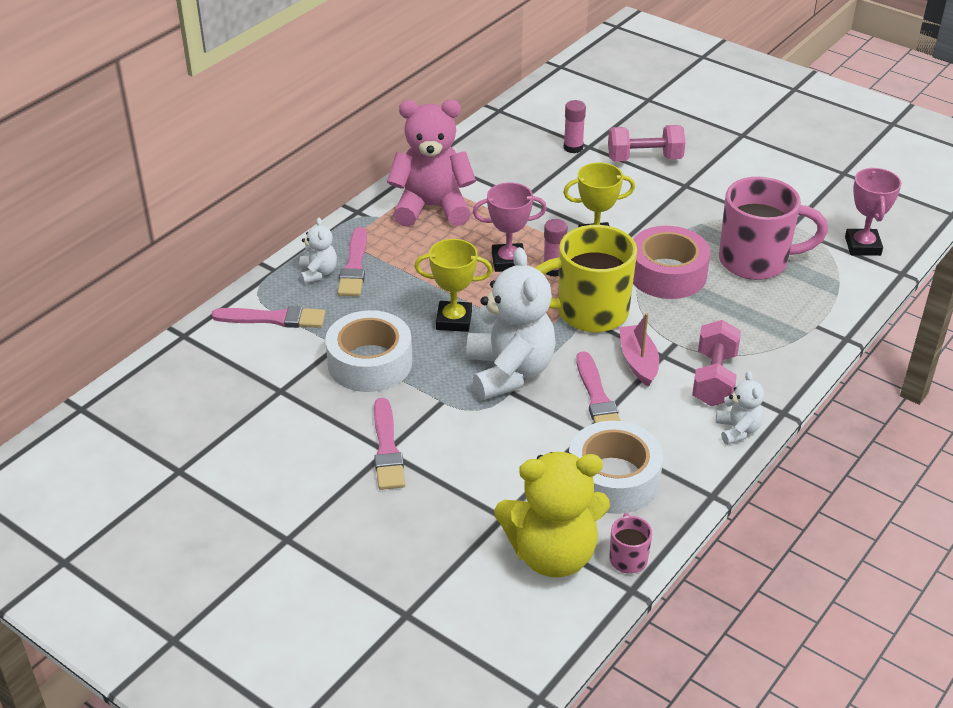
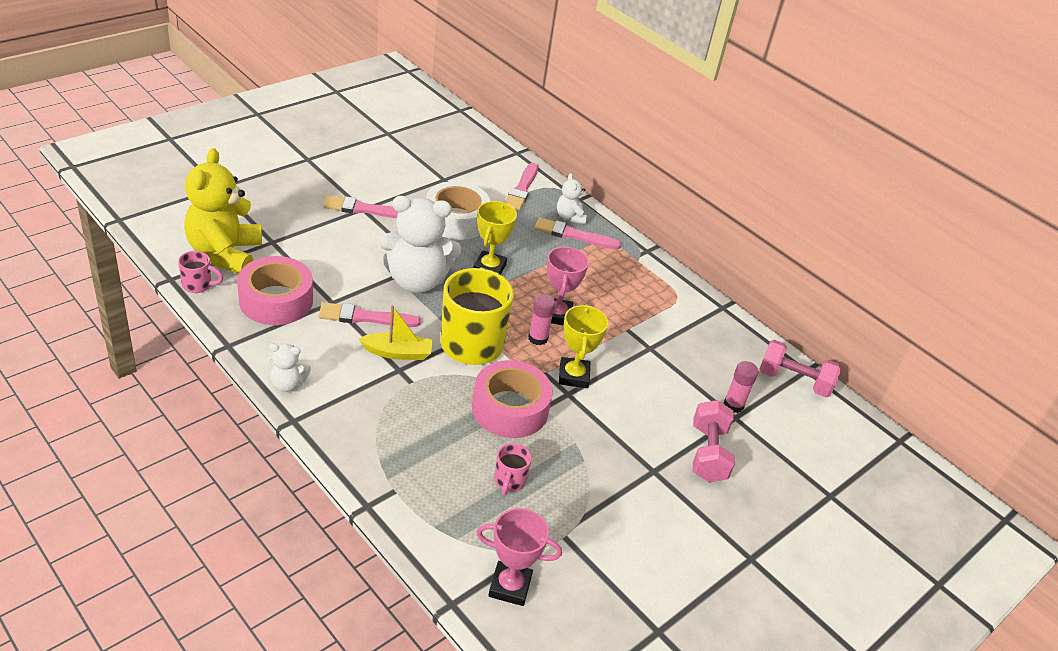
camera: 95 degrees right, 0 degrees up
white teddy bear [299,218,337,284] -> white teddy bear turned 75 degrees clockwise [557,173,587,224]
pink teddy bear [387,100,476,227] -> none
white tape [569,421,663,514] -> pink tape [237,256,313,325]
pink boat [619,313,659,387] -> yellow boat [358,305,433,360]
pink dumbbell [692,320,741,406] -> pink dumbbell moved to [760,340,841,397]
pink mug [719,177,828,280] -> pink mug [494,443,532,495], size x0.45

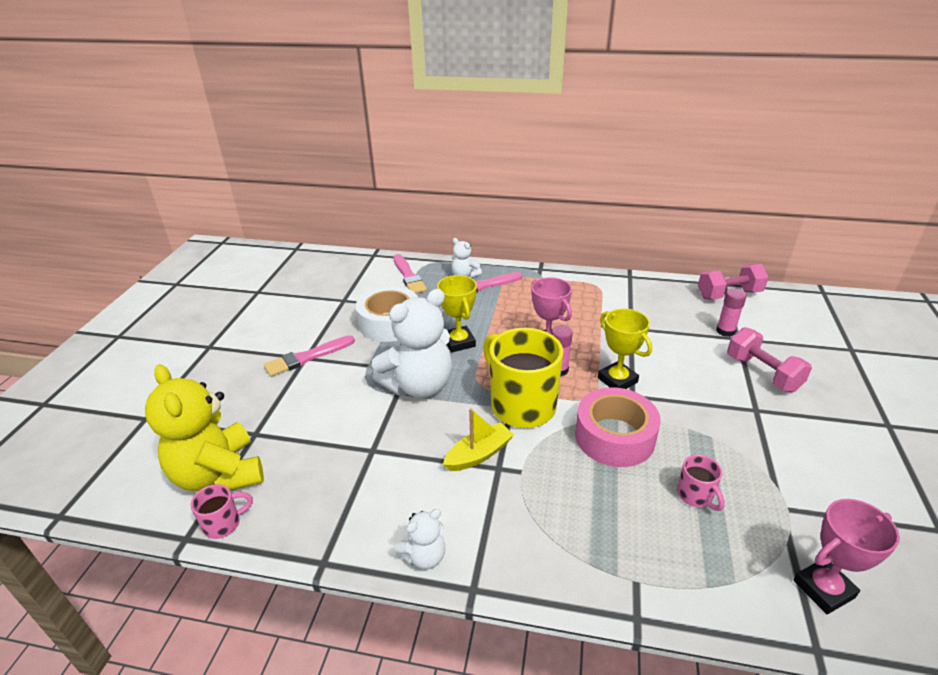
camera: 30 degrees left, 5 degrees down
pink tape [237,256,313,325] -> none
pink brush [319,302,421,327] -> none

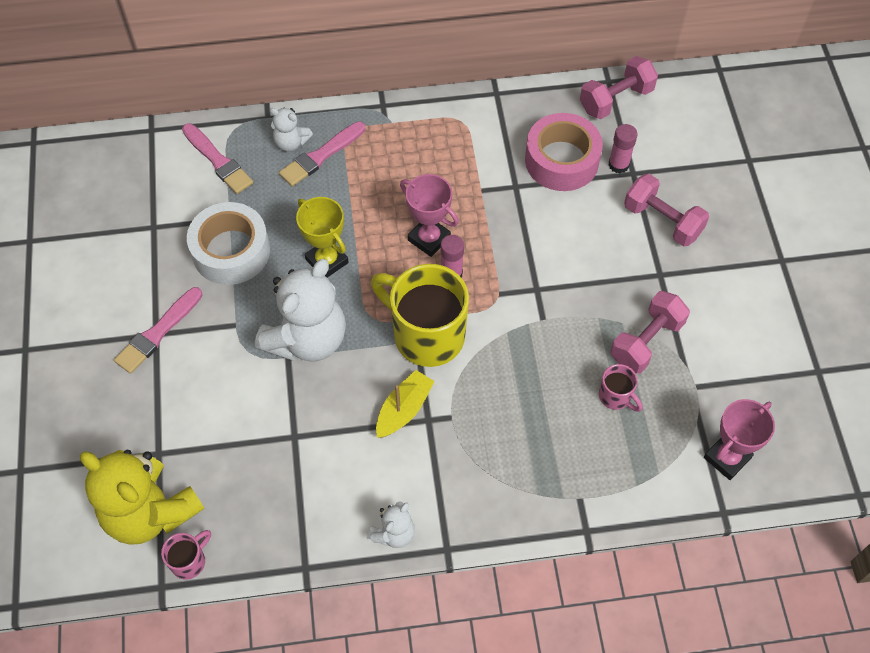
camera: 20 degrees left, 25 degrees up
pink tape [575,387,661,467] -> pink tape moved to [525,113,603,191]
yellow trophy [598,309,652,389] -> none
none -> pink dumbbell [611,291,690,374]

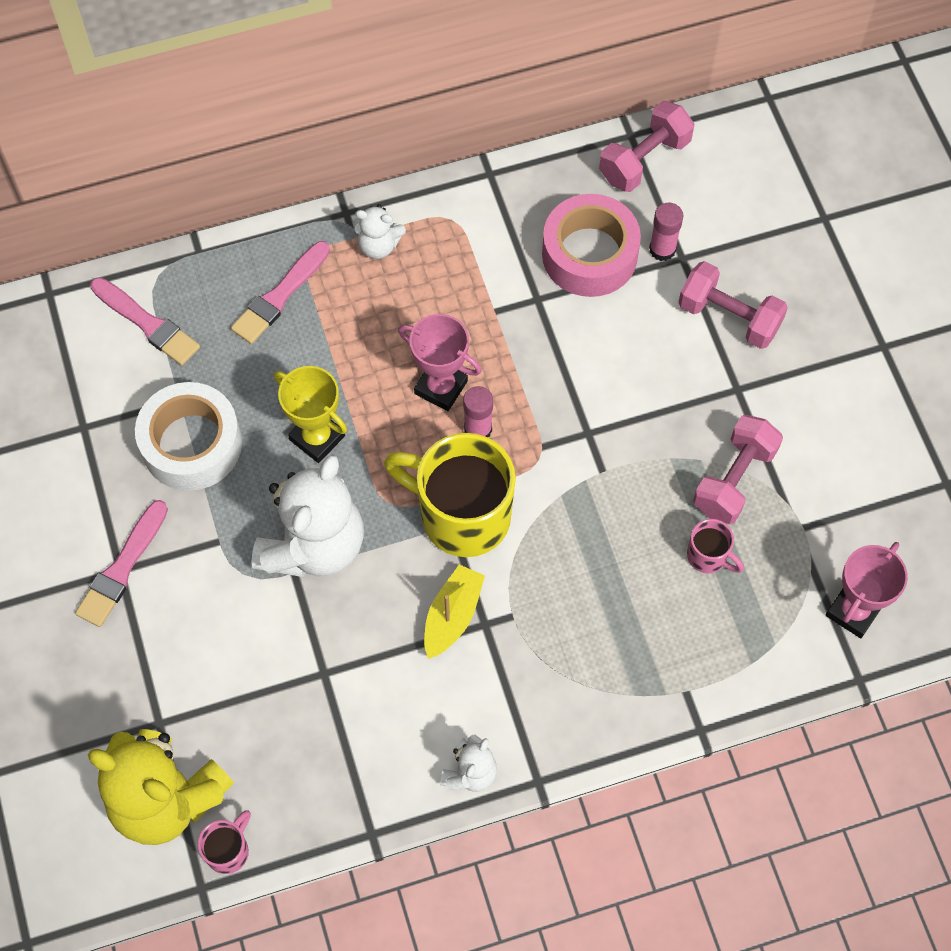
camera: 10 degrees left, 5 degrees up
white teddy bear [270,108,313,151] -> white teddy bear moved to [353,204,406,259]

